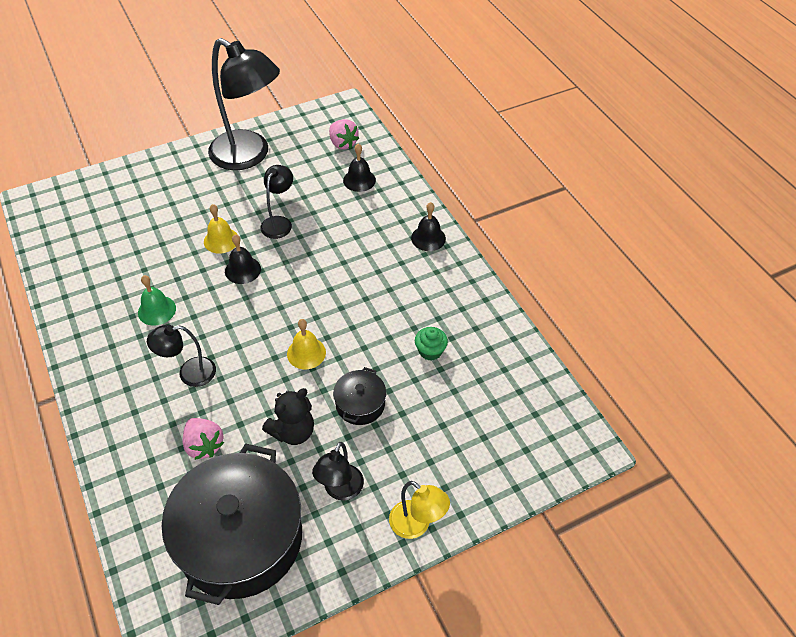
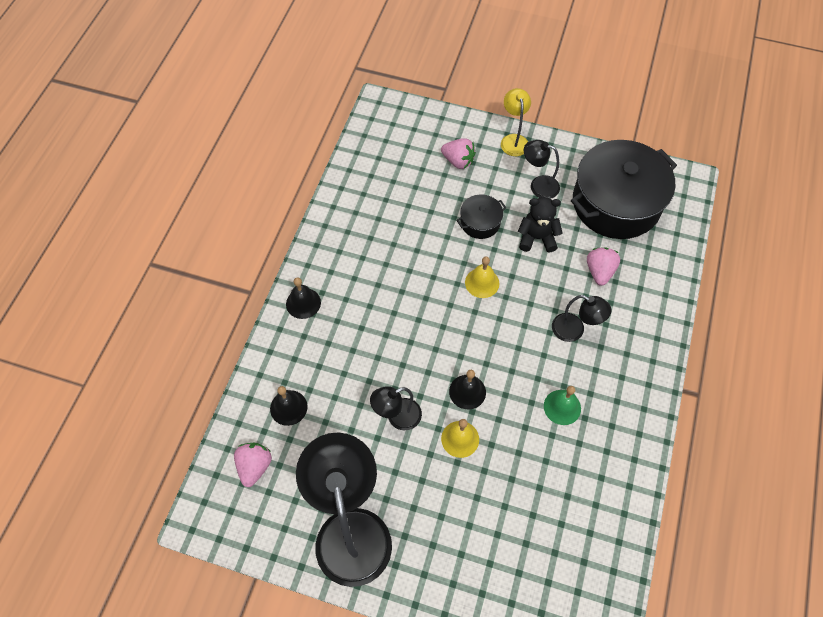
camera: 135 degrees left, 10 degrees up
black lamp [312,442,364,501] -> black lamp turned 135 degrees counterclockwise [524,140,560,199]
green cupcake [415,327,448,361] -> none
none -> pink strawberry [441,138,476,169]

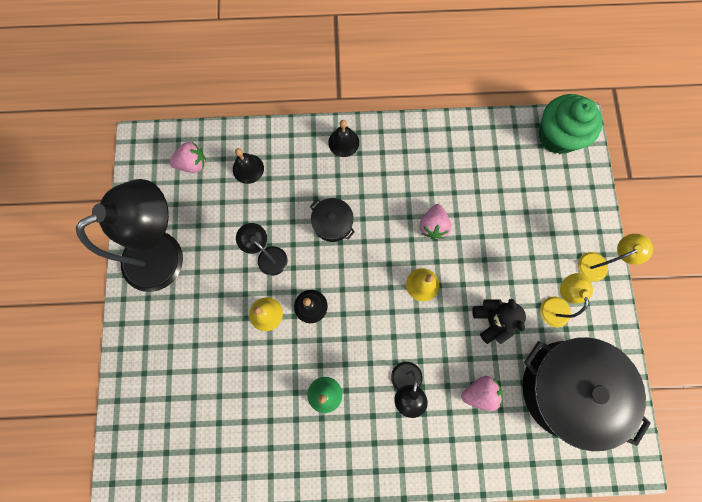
camera: 70 degrees right, 15 degrees up
pink strawberry [441,138,476,169] -> pink strawberry moved to [420,204,452,240]
black pot [456,195,506,239] -> black pot moved to [310,198,355,242]
black lamp [524,140,560,199] -> yellow lamp [540,273,593,327]
none -> green cupcake [539,94,602,154]

